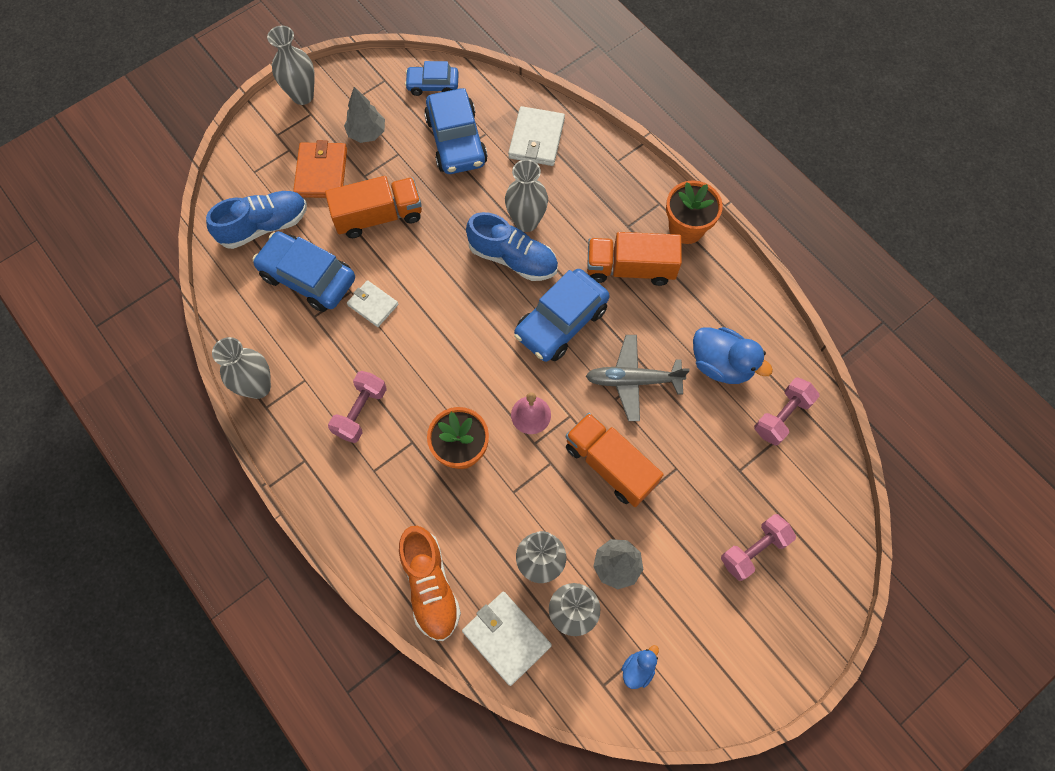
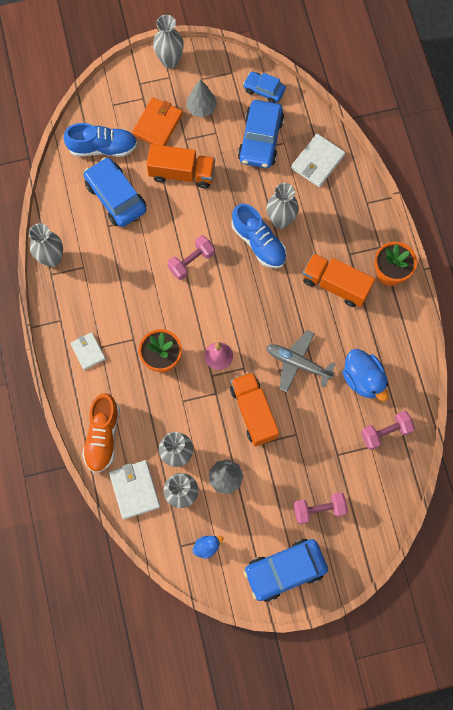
camera: 25 degrees right, 5 degrees up
pink dumbbell [328,371,387,443] -> pink dumbbell moved to [167,235,215,280]
white wallet [347,280,398,327] -> white wallet moved to [70,332,106,370]
blue car [514,269,610,362] -> blue car moved to [244,539,328,602]

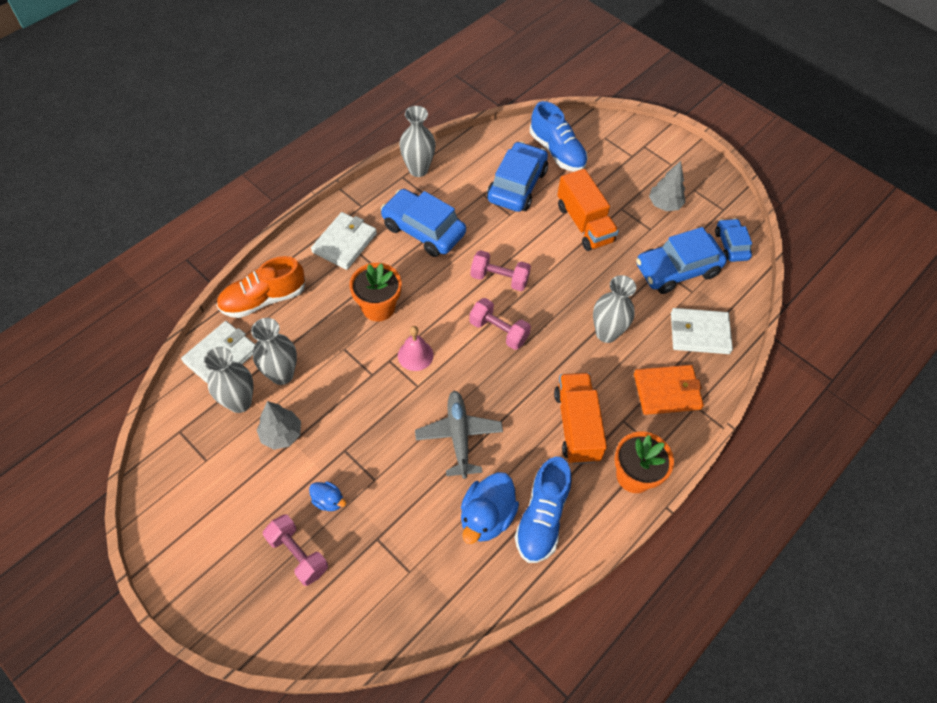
camera: 55 degrees right, 15 degrees down
white wallet [70,332,106,370] -> white wallet [311,212,377,270], size x1.54
orange wallet [132,97,183,146] -> orange wallet moved to [634,365,704,415]
grey vase [153,15,184,69] -> none
blue duck [193,536,223,559] -> blue duck moved to [309,481,346,511]
orange truck [230,372,279,447] -> none
blue shoe [232,204,287,269] -> blue shoe moved to [515,457,572,563]
blue car [244,539,328,602] -> blue car moved to [380,189,466,257]
pink dumbbell [361,411,415,450] -> pink dumbbell moved to [469,298,531,350]

